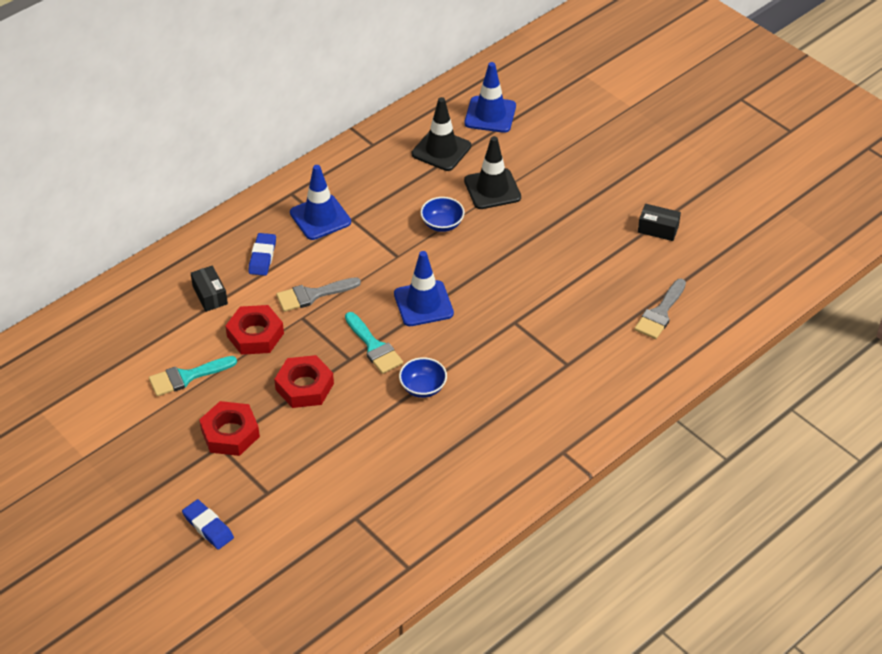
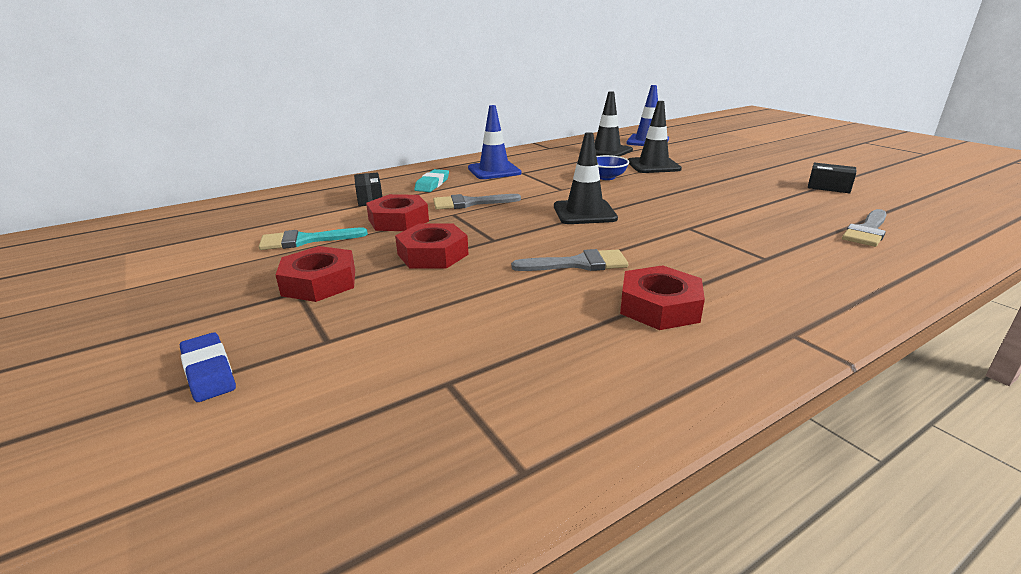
camera: 10 degrees right, 20 degrees down
blue eraser [248,233,276,276] -> turquoise eraser [414,169,449,192]
turquoise brush [345,312,403,374] -> none
blue traffic cone [394,251,454,326] -> black traffic cone [554,132,618,224]
blue bowl [399,357,447,398] -> grey brush [511,249,628,271]
none -> red nut [620,265,705,330]

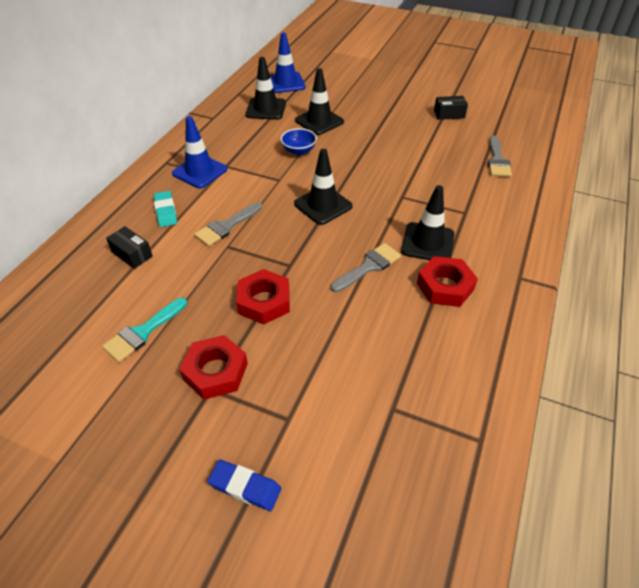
camera: 35 degrees left, 20 degrees up
red nut [366,194,429,231] -> none
none -> black traffic cone [401,185,454,260]

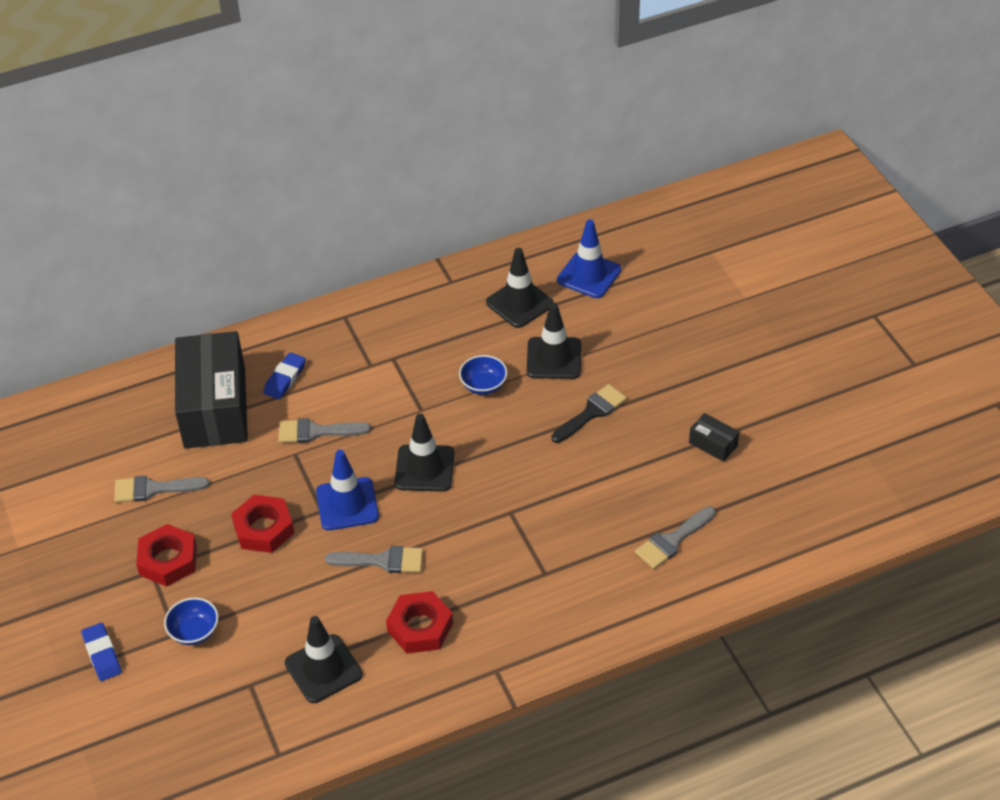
camera: 45 degrees right, 0 degrees up
turquoise brush [102,298,187,362] -> grey brush [114,475,210,503]
black box [106,226,153,269] -> black box [175,331,248,449], size x2.48
turquoise eraser [154,191,177,227] -> blue eraser [263,352,306,399]
blue traffic cone [172,116,227,188] -> blue traffic cone moved to [316,450,379,531]
black traffic cone [401,185,454,260] -> black traffic cone moved to [285,616,363,703]
none -> blue bowl [164,597,219,645]
none -> black brush [552,384,627,443]

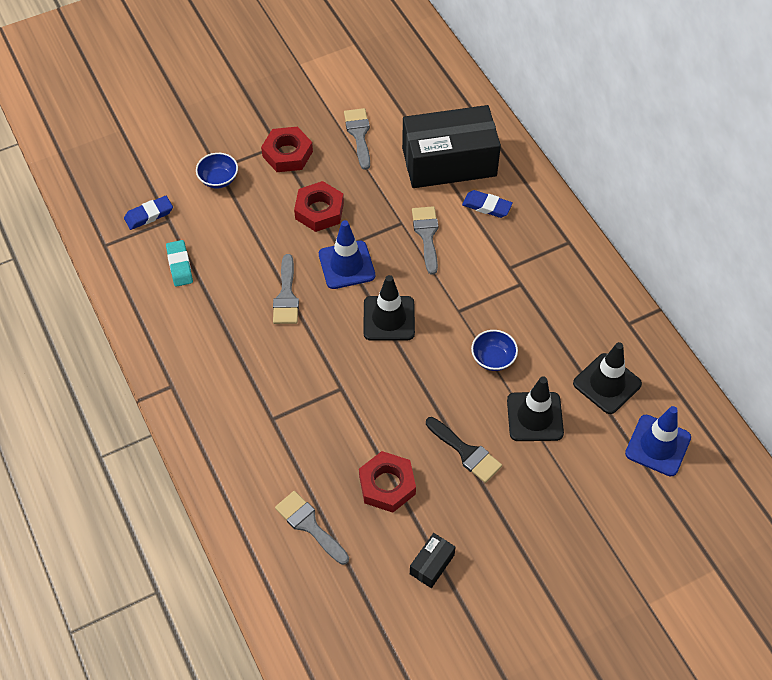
camera: 85 degrees right, 10 degrees up
blue eraser [81,623,122,681] -> blue eraser moved to [124,196,173,230]
black traffic cone [285,616,363,703] -> turquoise eraser [166,240,193,287]
red nut [386,591,453,653] -> red nut moved to [359,451,416,513]

